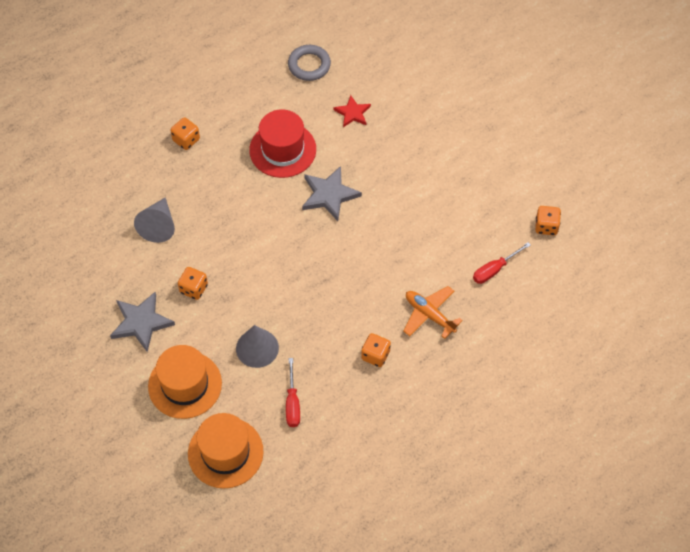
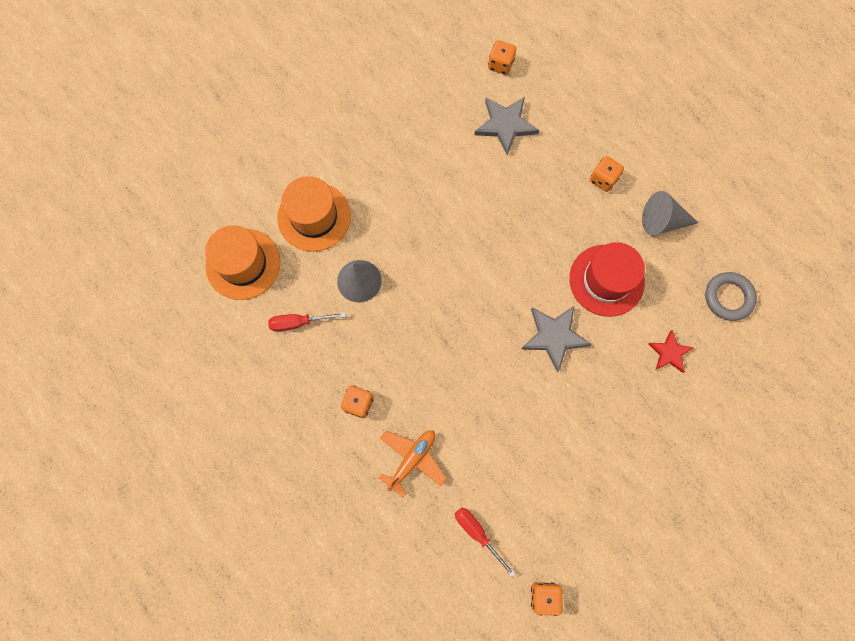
camera: 85 degrees right, 15 degrees up
grey star [110,292,175,352] -> grey star moved to [474,97,539,155]
grey cone [134,197,175,243] -> grey cone moved to [642,191,698,235]
orange dice [178,267,208,300] -> orange dice moved to [488,40,516,75]

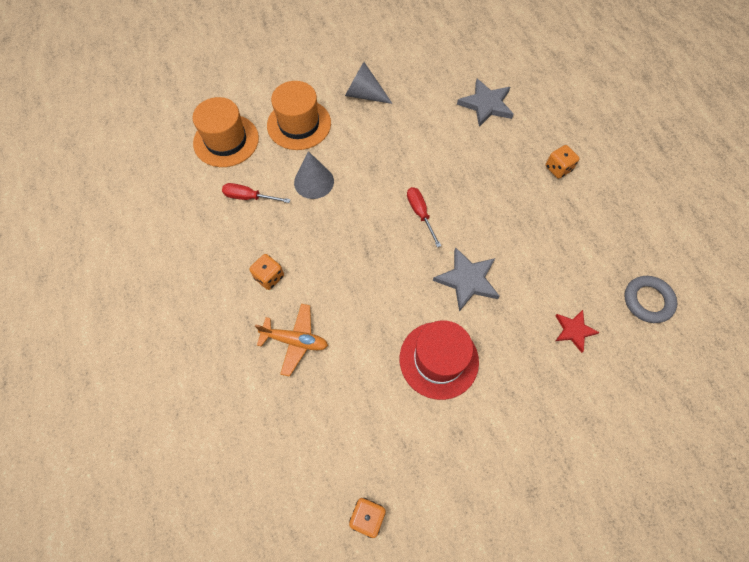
camera: 20 degrees right, 10 degrees down
orange plane [379,430,447,497] -> orange plane turned 45 degrees clockwise [255,304,328,377]
red screwdriver [455,507,516,577] -> red screwdriver moved to [407,187,441,247]
orange dice [488,40,516,75] -> none
red hat [569,242,645,317] -> red hat moved to [400,320,479,400]
grey cone [642,191,698,235] -> grey cone moved to [345,62,393,104]

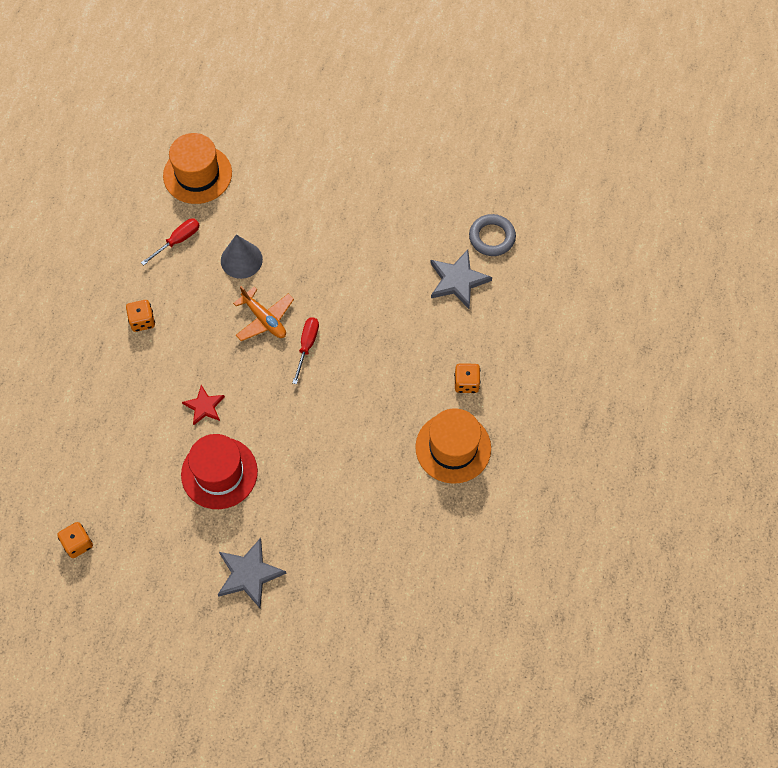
camera: 35 degrees right, 0 degrees up
red screwdriver [222,183,291,203] -> red screwdriver turned 90 degrees clockwise [141,218,200,265]
orange plane [255,304,328,377] -> orange plane moved to [233,286,294,341]
orange hat [267,81,331,150] -> orange hat moved to [415,408,491,484]
grey cone [345,62,393,104] -> none
grey star [433,247,500,312] -> grey star moved to [218,538,287,608]
red star [555,310,600,353] -> red star moved to [182,385,225,425]
grey ring [625,276,677,323] -> grey ring moved to [469,214,516,256]

